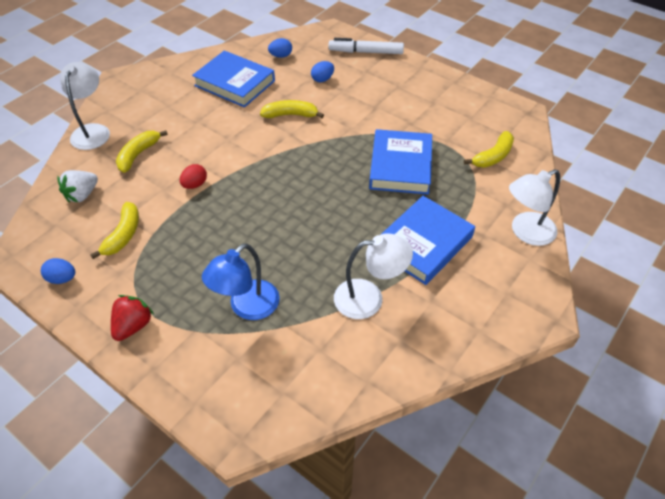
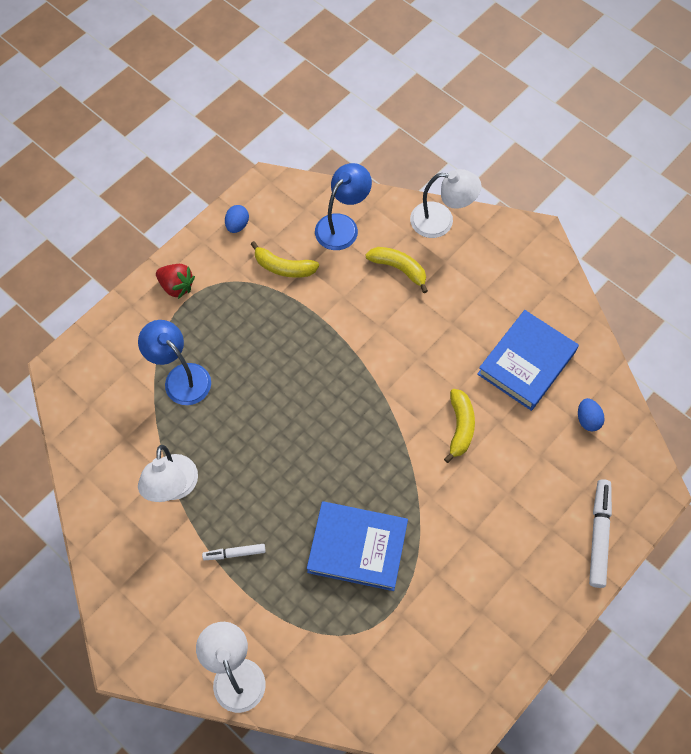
camera: 95 degrees right, 15 degrees up
white strawberry [57,170,98,203] -> blue lamp [315,163,372,250]
red egg [180,164,207,189] -> none
blue egg [311,61,334,82] -> none
blue book [382,196,475,285] -> white marker [202,544,266,560]
yellow banana [464,131,514,168] -> none

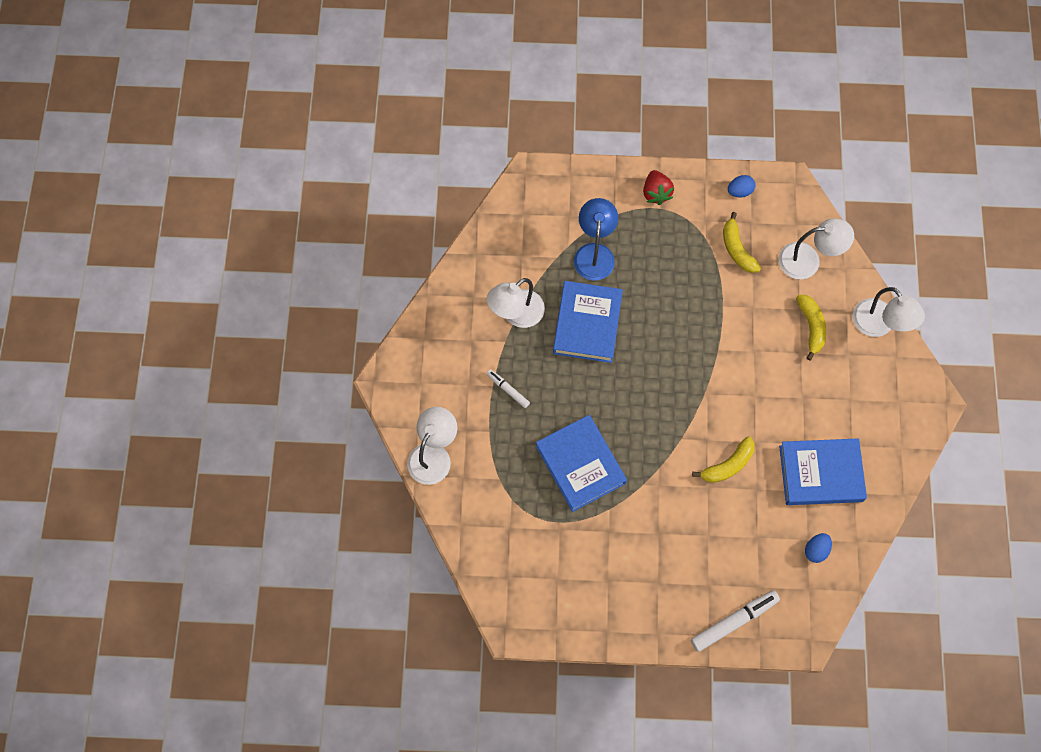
camera: 50 degrees right, 5 degrees up
blue lamp [315,163,372,250] -> white lamp [779,219,854,279]
none -> blue book [553,281,623,363]

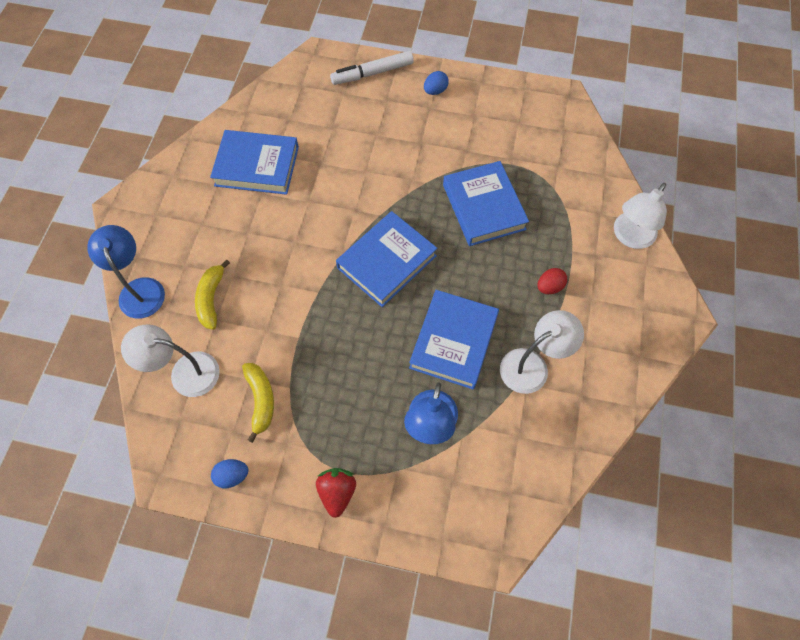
camera: 170 degrees left, 5 degrees down
white marker [487,369,530,408] -> red egg [537,268,567,294]
yellow banana [692,436,755,483] -> none
blue egg [805,533,832,563] -> blue egg moved to [424,71,449,95]
white lamp [853,287,925,337] -> blue lamp [87,225,165,318]
none -> blue book [336,211,437,307]

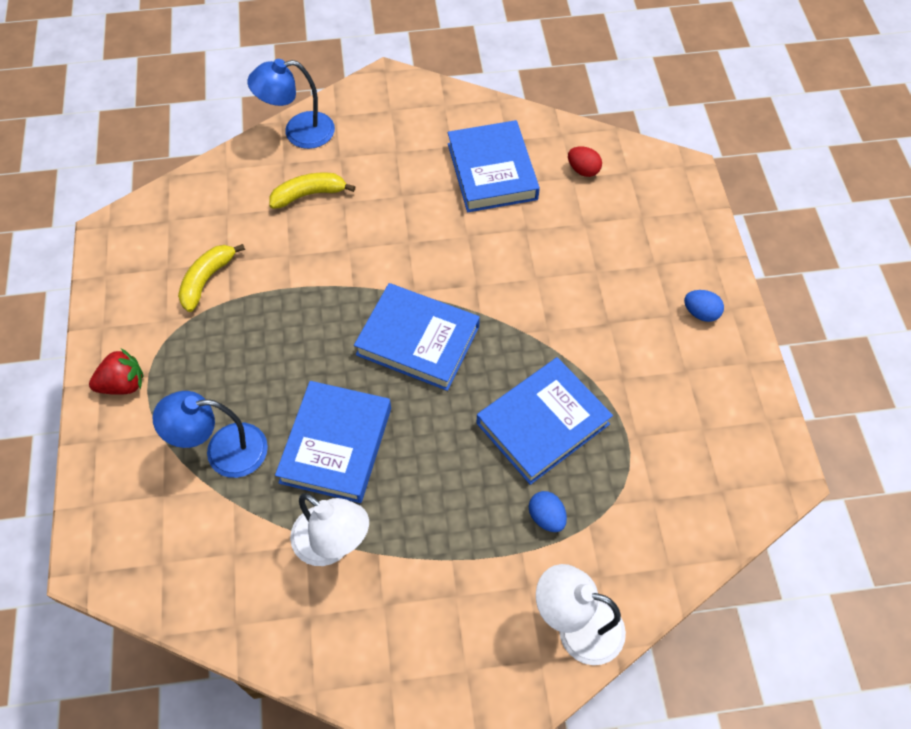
camera: 70 degrees right, 5 degrees down
blue lamp [87,225,165,318] -> blue lamp turned 150 degrees counterclockwise [247,59,335,149]
white lamp [121,325,220,397] -> none
blue egg [211,459,249,488] -> blue egg moved to [529,491,567,532]
yellow banana [242,363,274,443] -> yellow banana turned 150 degrees clockwise [178,244,245,312]
white marker [330,51,414,85] -> none
blue book [409,290,499,389] -> blue book turned 75 degrees counterclockwise [275,381,391,503]
red egg [537,268,567,294] -> red egg moved to [568,146,602,177]

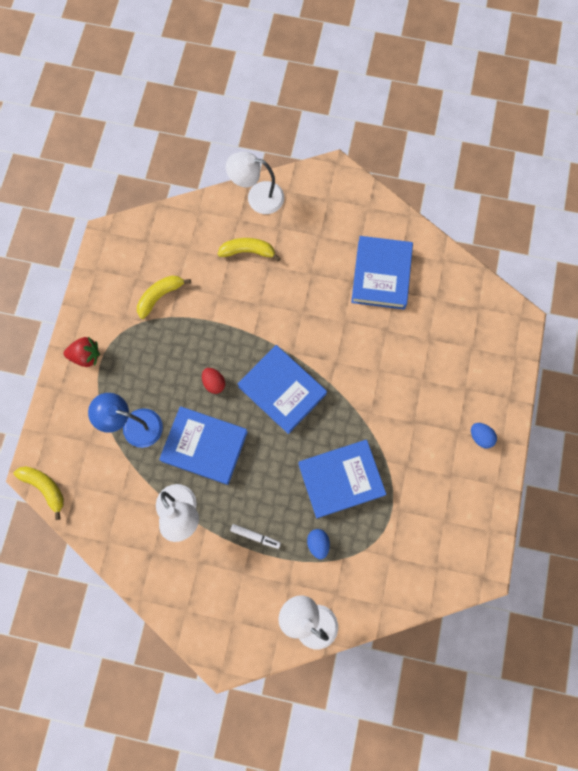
camera: 20 degrees right, 15 degrees up
blue lamp [247,59,335,149] -> white lamp [226,151,284,214]
blue book [275,381,391,503] -> blue book turned 75 degrees clockwise [159,406,248,485]
red egg [568,146,602,177] -> red egg moved to [202,368,225,394]
none -> yellow banana [14,466,64,520]
none -> white marker [230,524,281,549]

